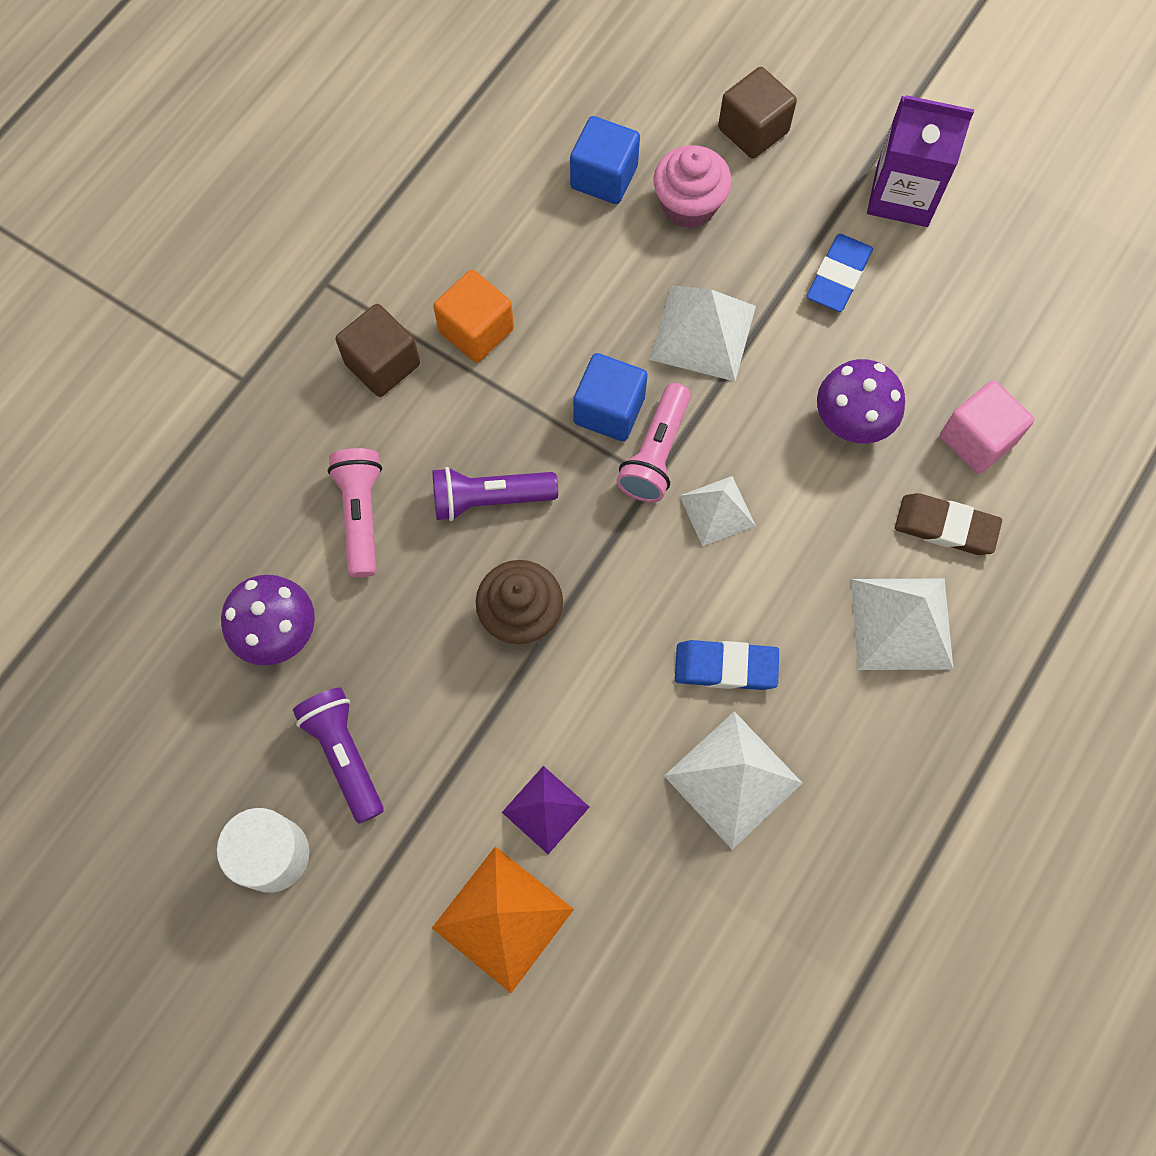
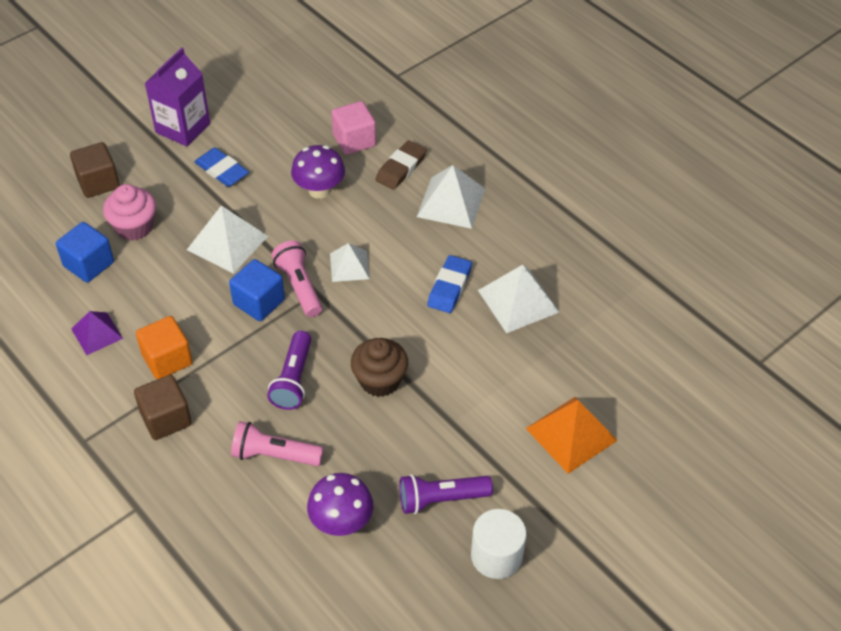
camera: 75 degrees left, 20 degrees down
purple pyramid [502,766,589,854] -> purple pyramid moved to [71,311,123,355]
pink flashlight [616,383,691,502] -> pink flashlight turned 150 degrees counterclockwise [271,241,322,317]

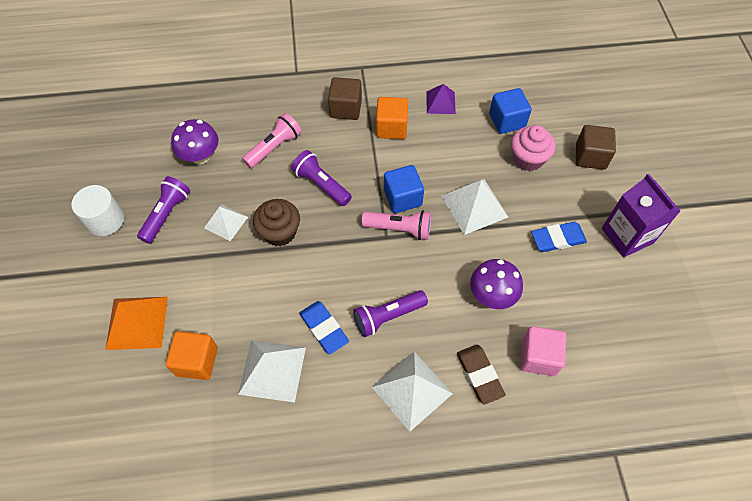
camera: 125 degrees right, 10 degrees up
white pyramid [330,243,370,282] -> white pyramid moved to [204,204,248,241]
none -> orange cube [166,331,218,380]
none -> purple flashlight [353,290,428,337]

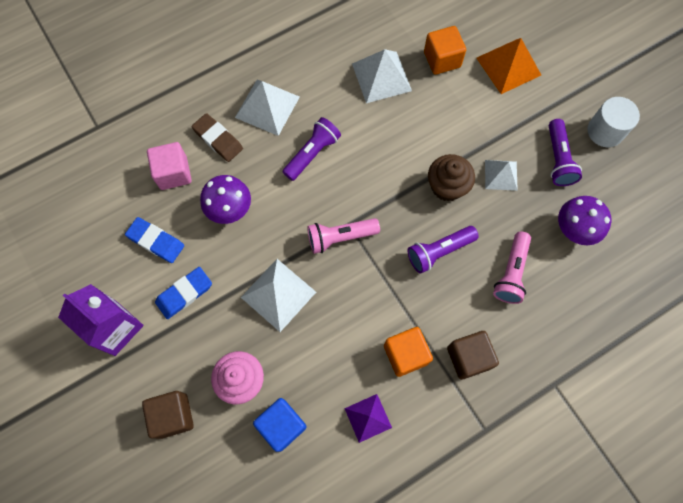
camera: 155 degrees right, 10 degrees up
purple flashlight [291,150,352,206] -> purple flashlight turned 135 degrees clockwise [407,226,479,274]
blue eraser [299,301,349,354] -> blue eraser moved to [125,217,184,263]
blue cube [384,165,424,213] -> none

